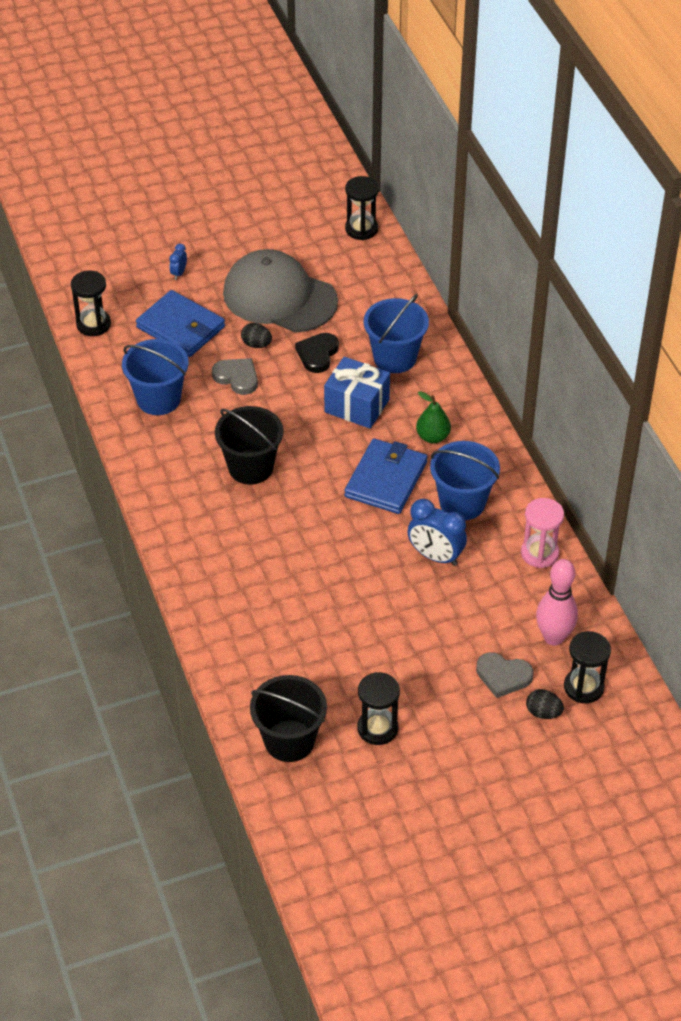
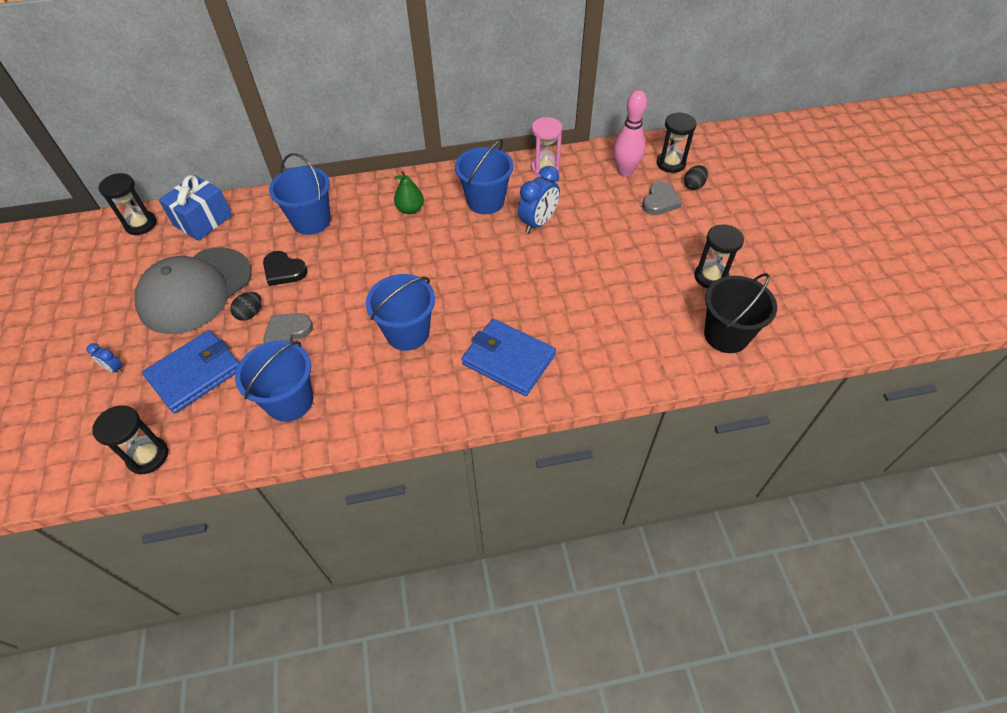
camera: 80 degrees left, 5 degrees up
black bucket [215,406,283,485] -> blue bucket [366,274,435,351]
blue gift [324,357,390,429] -> blue gift moved to [159,175,232,241]
blue wallet [344,438,427,514] -> blue wallet moved to [462,319,556,396]

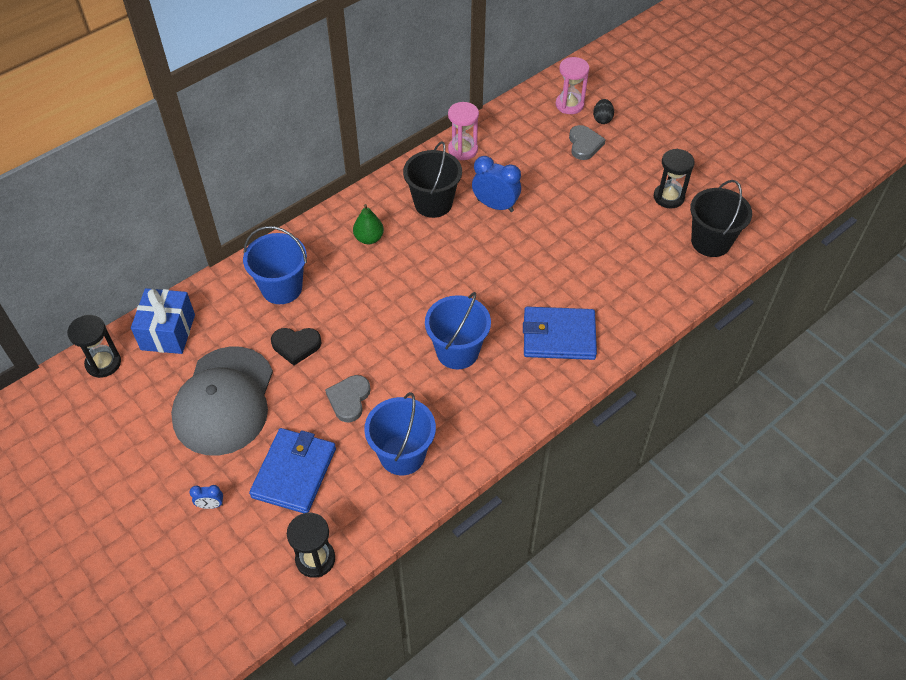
camera: 30 degrees left, 0 degrees up
black egg [230,292,261,321] -> none
blue bucket [455,139,513,214] -> black bucket [403,141,462,218]
blue clock [518,166,560,233] -> blue clock turned 75 degrees counterclockwise [472,156,521,212]
pink bowling pin [613,90,647,177] -> none
black hourglass [657,112,696,173] -> pink hourglass [556,57,589,114]

